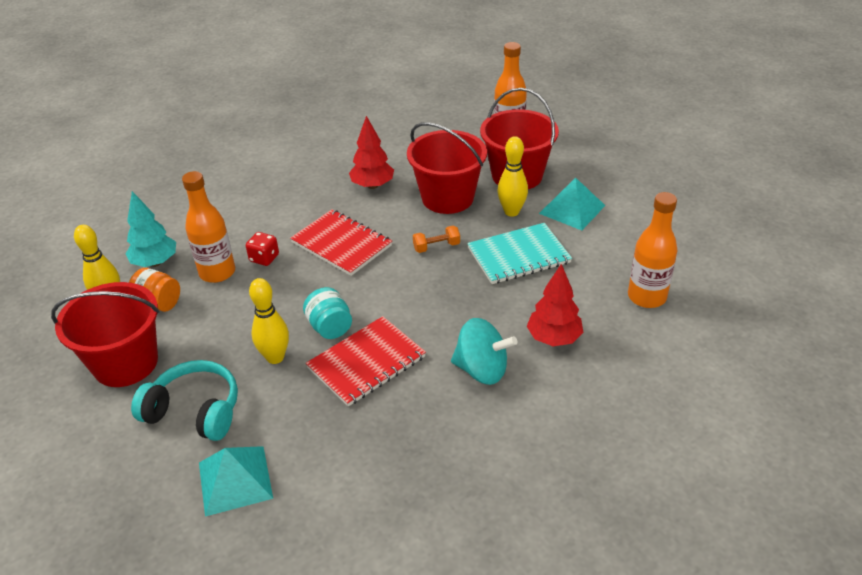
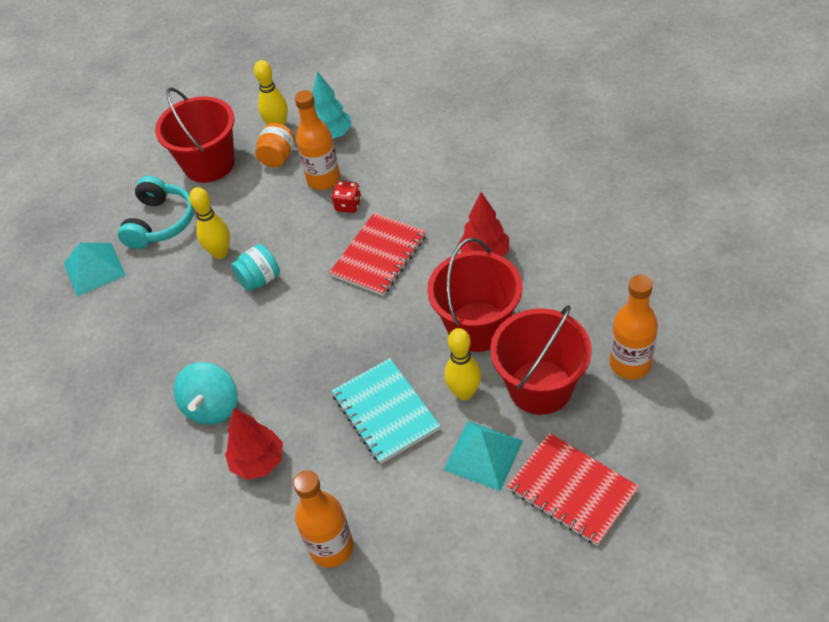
camera: 85 degrees right, 10 degrees up
red notebook [306,316,426,407] -> red notebook moved to [508,433,639,546]
orange dumbbell [413,226,460,253] -> none

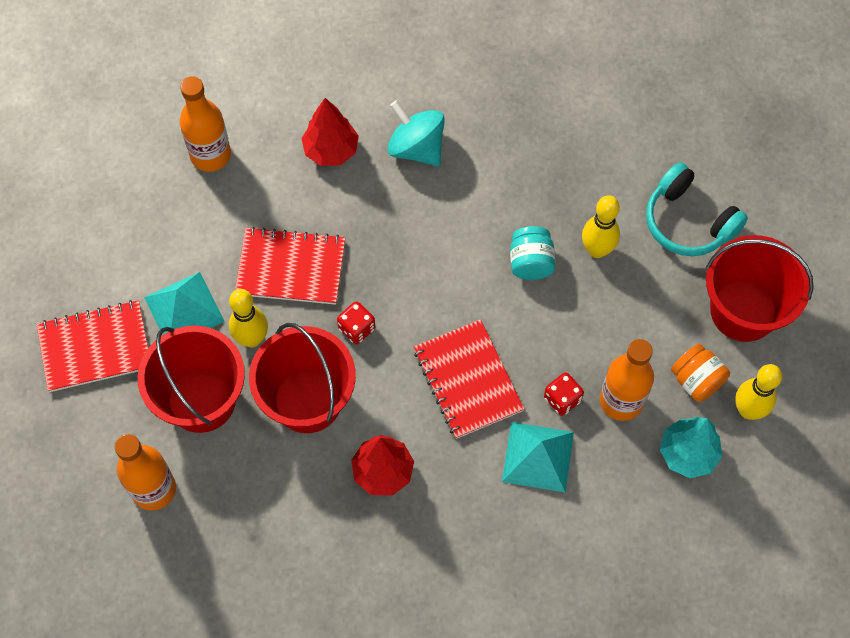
camera: 120 degrees right, 15 degrees up
turquoise pyramid [64,243,126,297] -> turquoise pyramid moved to [502,422,574,492]
turquoise notebook [332,358,441,464] -> red notebook [235,227,345,305]
none -> red dice [337,301,375,344]

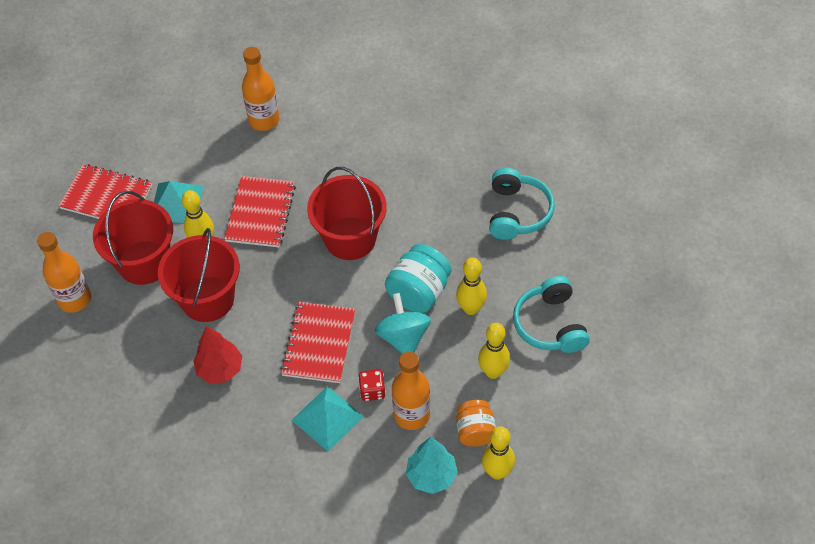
camera: 35 degrees right, 10 degrees down
red notebook [235,227,345,305] -> red notebook turned 60 degrees clockwise [224,176,296,247]
red tree [301,98,359,166] -> none
red dice [337,301,375,344] -> none
turquoise spinning top [387,101,445,166] -> turquoise spinning top moved to [375,293,431,354]
turquoise jar [510,226,555,280] -> turquoise jar [385,244,451,313], size x1.52
red bucket [706,235,814,342] -> red bucket moved to [307,167,387,260]
none -> yellow bowling pin [478,323,510,379]
none -> turquoise headphones [489,168,555,240]

